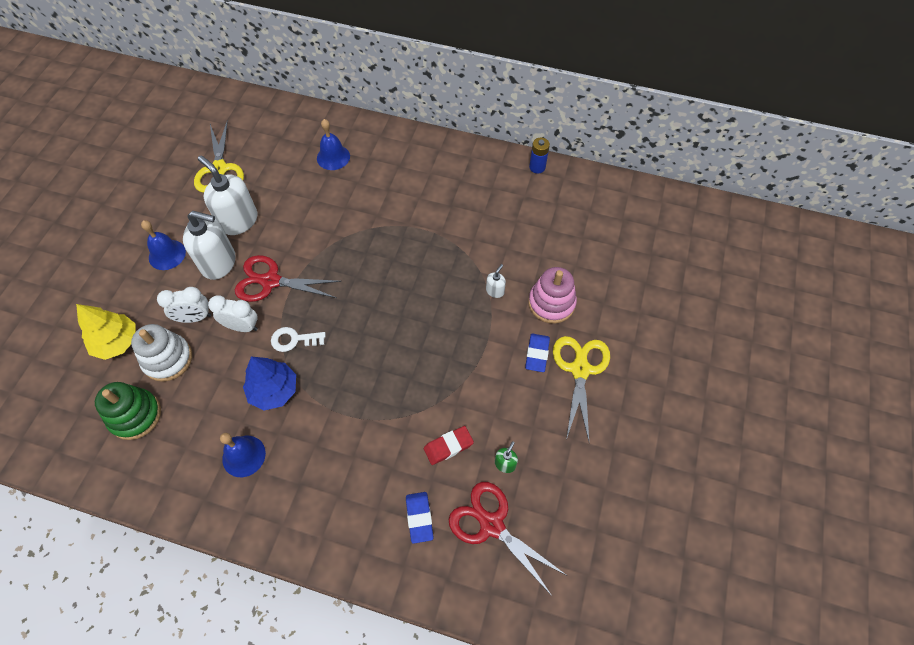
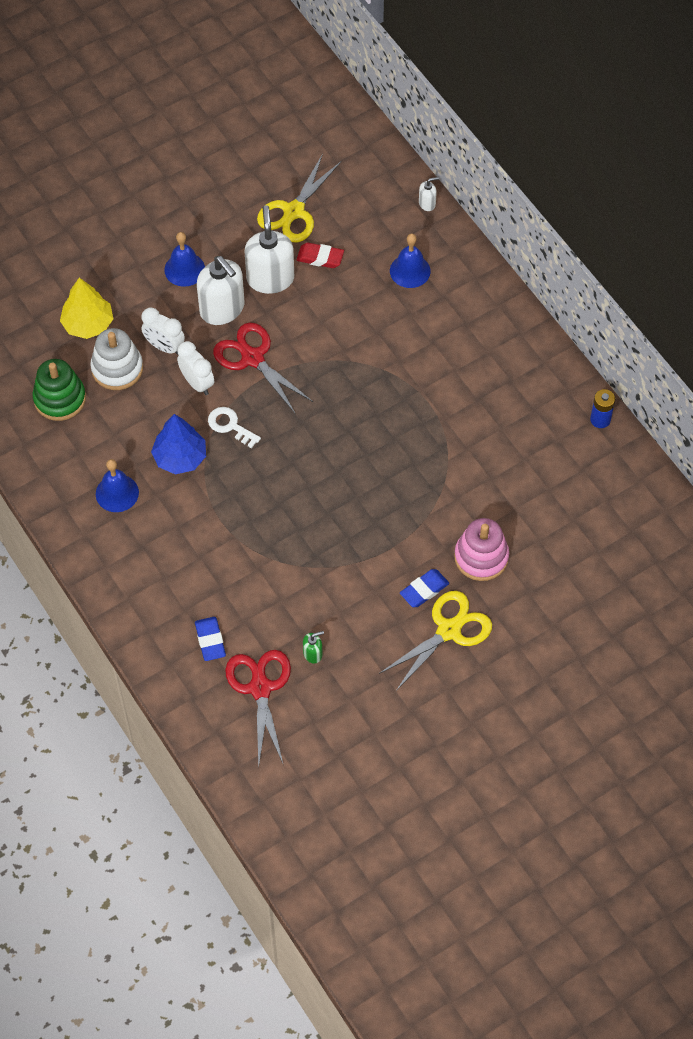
camera: 40 degrees right, 0 degrees up
blue eraser [406,492,434,544] -> blue eraser turned 45 degrees counterclockwise [195,617,226,661]
red eraser [424,426,474,465] -> red eraser moved to [297,243,344,268]
white soap dispenser [486,264,506,298] -> white soap dispenser moved to [419,177,439,211]

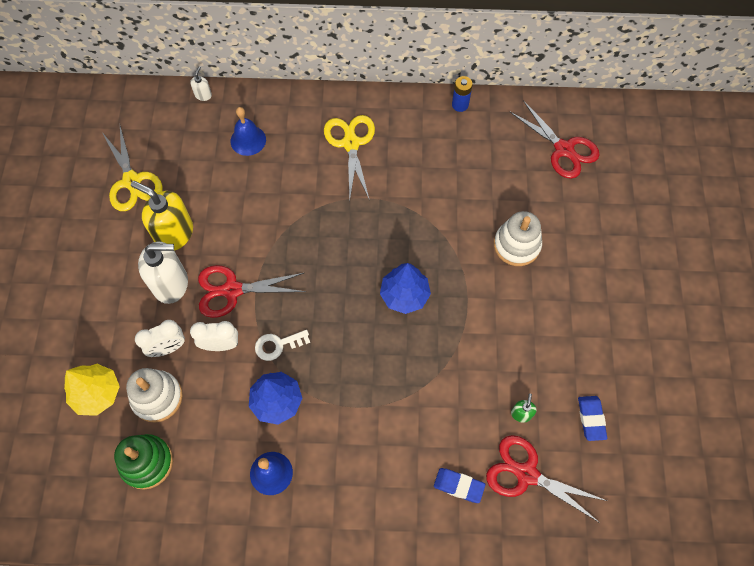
camera: 55 degrees left, 5 degrees up
blue bell [164,232,205,287] -> none
white soap dispenser [245,205,294,294] -> yellow soap dispenser [131,181,193,251]
red eraser [297,243,344,268] -> none
yellow scissors [379,591,492,691] -> yellow scissors moved to [324,115,375,201]
blue eraser [400,569,449,607] -> blue eraser moved to [578,396,607,441]
pink stacking toy [454,518,509,581] -> white stacking toy [494,211,542,266]
none -> blue tree [380,263,431,314]
none -> red scissors [509,100,600,179]

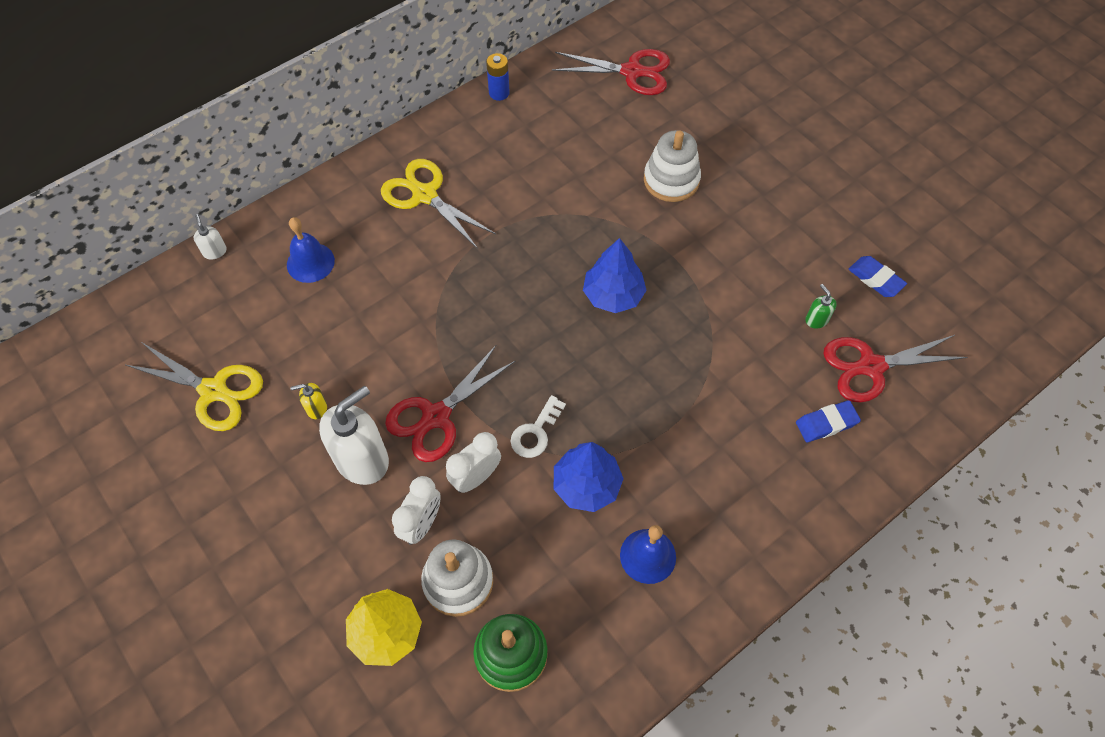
camera: 40 degrees left, 5 degrees down
yellow soap dispenser [131,181,193,251] -> yellow soap dispenser [290,383,327,419], size x0.44

